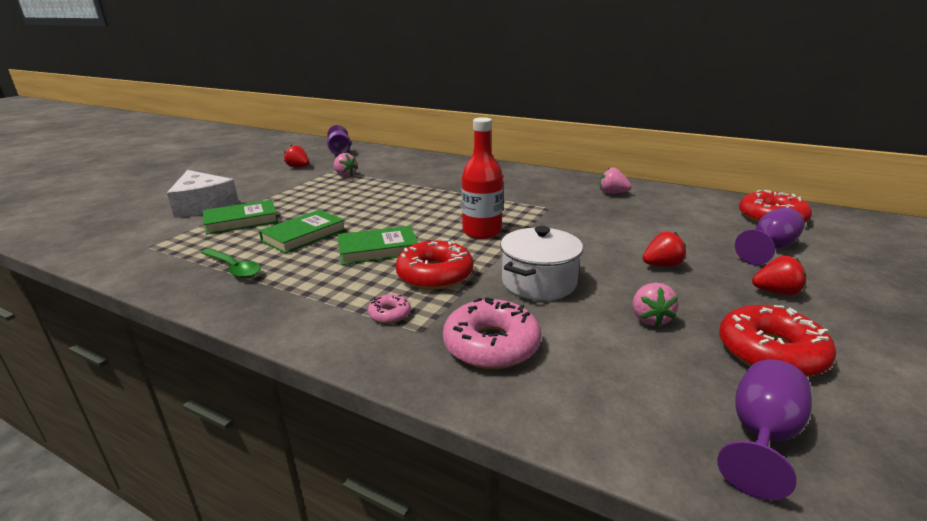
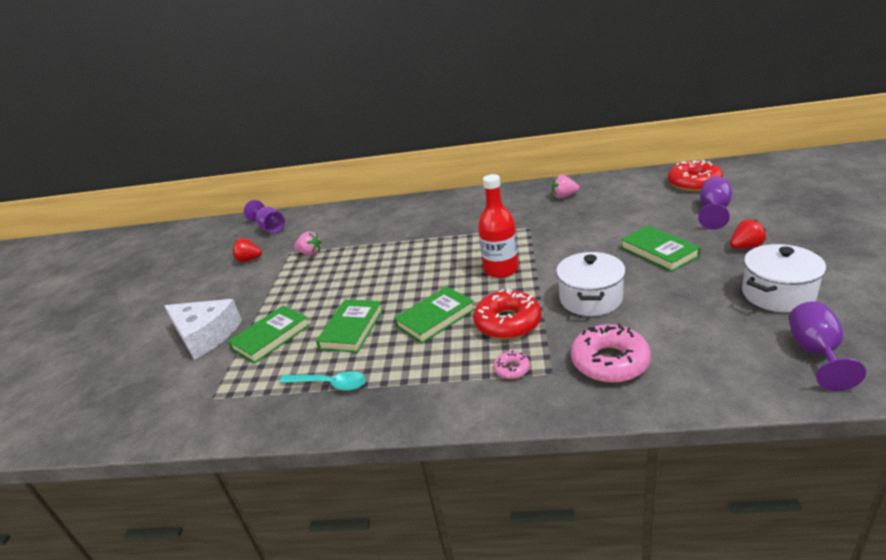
camera: 20 degrees left, 5 degrees up
green spoon [201,248,261,278] -> turquoise spoon [279,371,366,391]
pink strawberry [633,283,679,327] -> none
red strawberry [643,231,686,267] -> green book [621,226,701,272]
red donut [719,305,836,377] -> white pot [742,244,826,313]

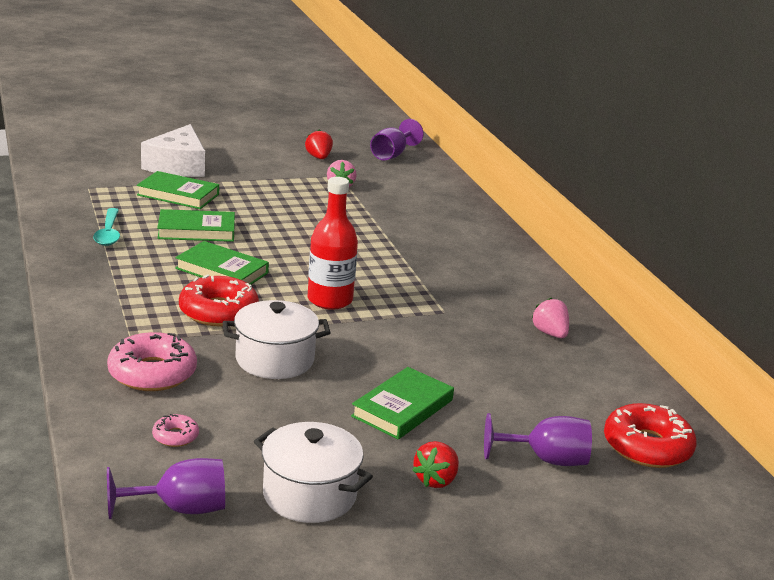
camera: 60 degrees right, 5 degrees down
pink donut [493,350,530,379] -> pink donut moved to [152,414,199,447]
red strawberry [730,219,766,249] -> red strawberry turned 75 degrees clockwise [412,441,459,488]

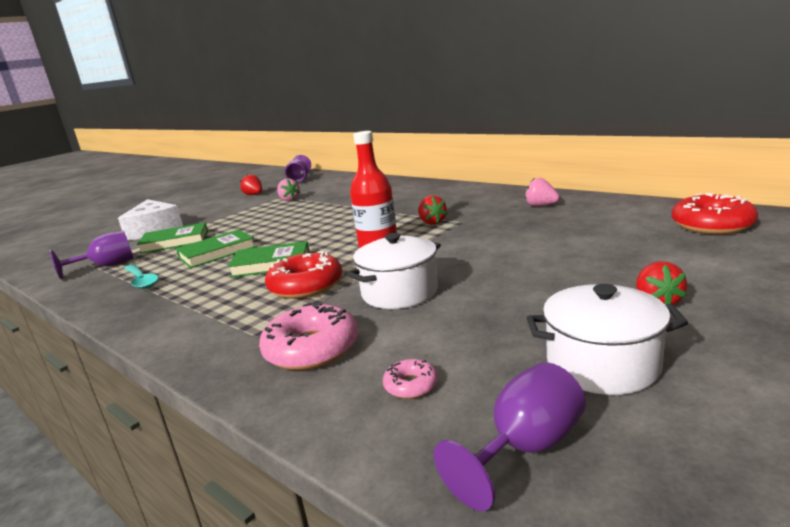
camera: 25 degrees left, 5 degrees down
green book [351,367,454,440] -> none
purple goblet [484,413,592,466] -> purple goblet moved to [50,231,134,280]
none -> red strawberry [418,195,447,225]

